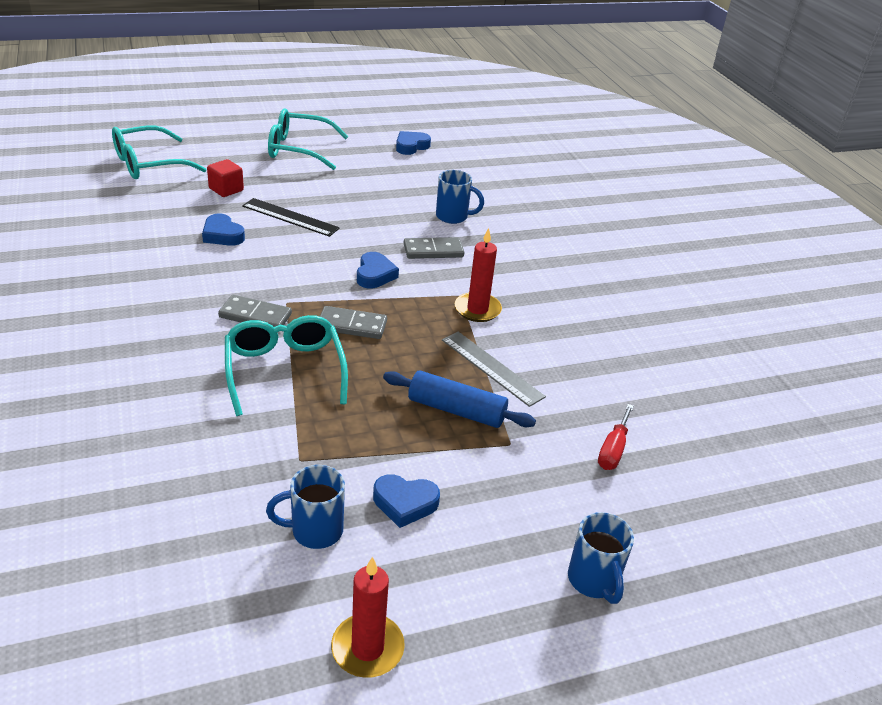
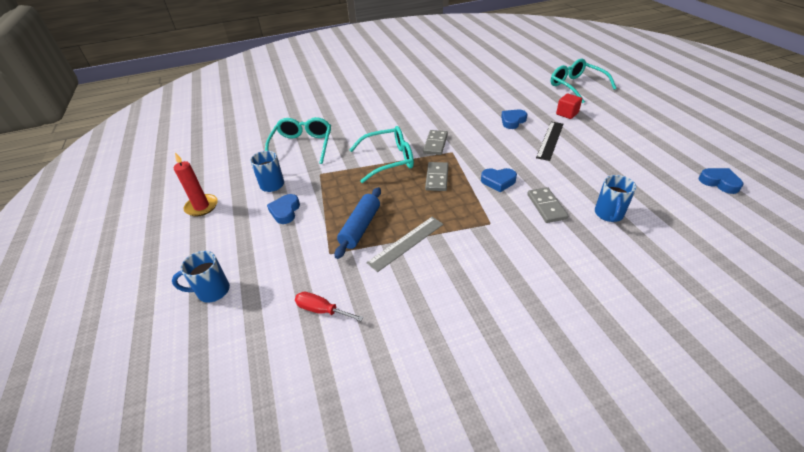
camera: 95 degrees right, 5 degrees up
turquoise glasses [268,109,348,170] -> turquoise glasses moved to [265,117,331,164]
red candle [455,228,502,322] -> none

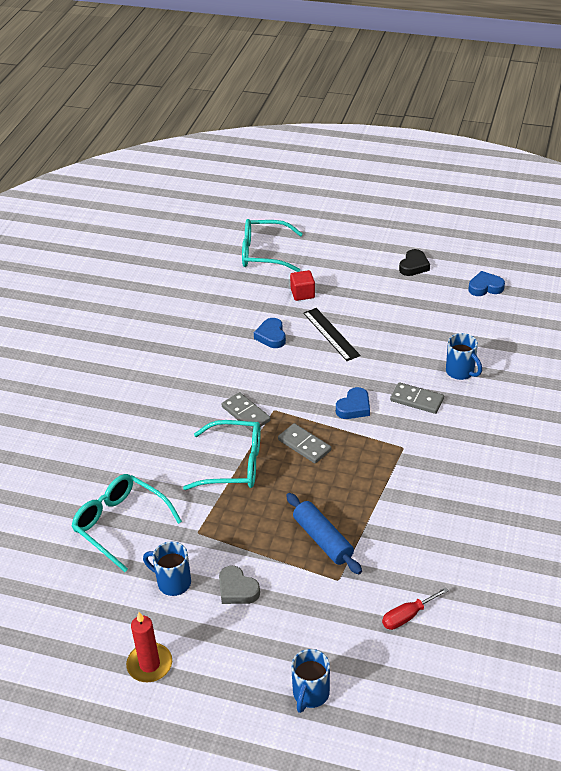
camera: 55 degrees left, 0 degrees up
blue heart [267,194,300,224] -> grey heart [219,566,260,604]
turquoise glasses [350,126,414,183] -> turquoise glasses turned 75 degrees clockwise [183,420,261,490]
grey ruler [366,217,444,272] -> none
none -> black heart [399,249,430,276]

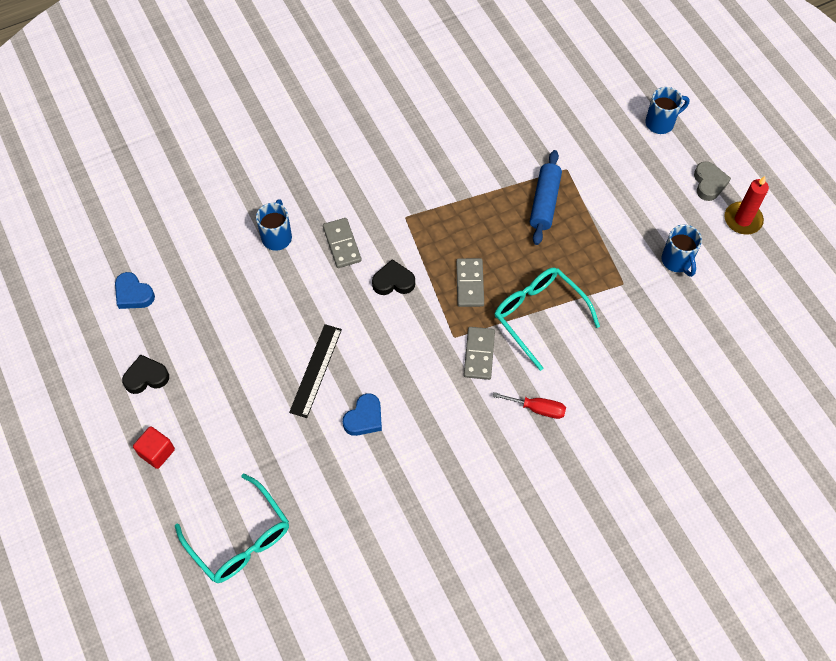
camera: 135 degrees left, 20 degrees up
turquoise glasses [71,474,182,572] -> none
grey heart [219,566,260,604] -> grey heart moved to [694,161,731,201]
red cube [290,270,315,301] -> red cube moved to [133,426,175,469]
blue heart [336,387,370,419] -> black heart [372,259,415,295]
red screwdriver [382,587,449,630] -> red screwdriver moved to [493,392,566,419]

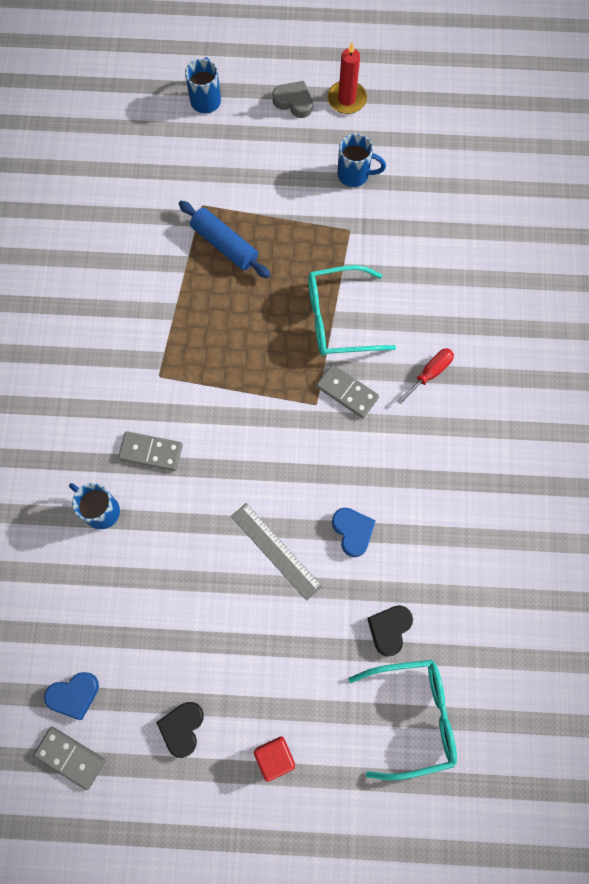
camera: 60 degrees left, 10 degrees up
black ruler [289,324,342,418] -> grey ruler [231,503,322,601]
black heart [372,259,415,295] -> black heart moved to [367,605,413,656]
grey domino [456,258,484,307] -> grey domino moved to [33,727,106,790]

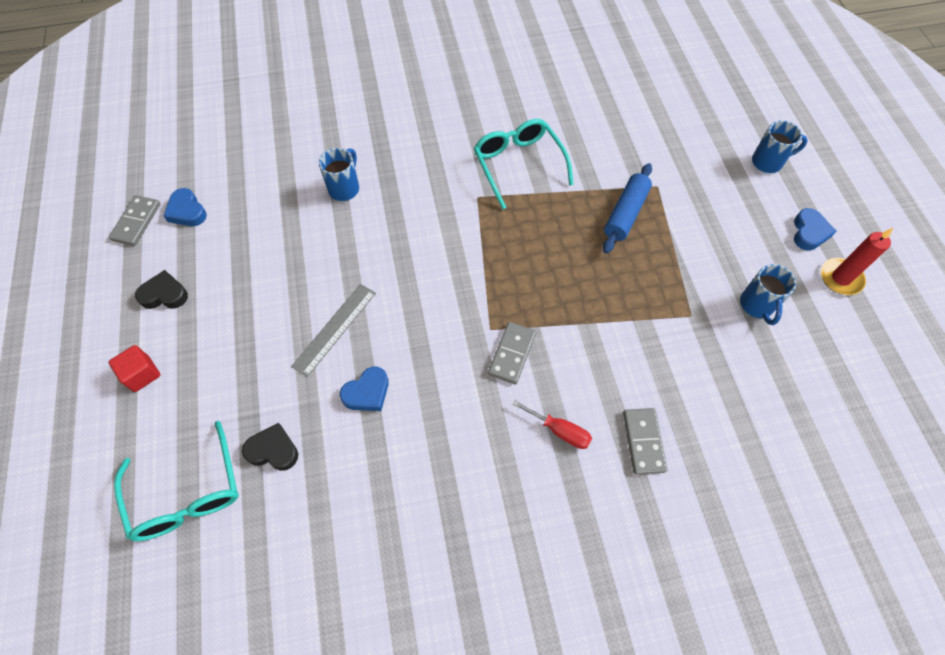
camera: 75 degrees right, 10 degrees down
grey domino [118,431,183,471] -> grey domino moved to [623,408,667,475]
grey heart [273,81,313,118] -> blue heart [794,208,837,251]
turquoise glasses [308,265,396,356] -> turquoise glasses moved to [473,119,574,210]

